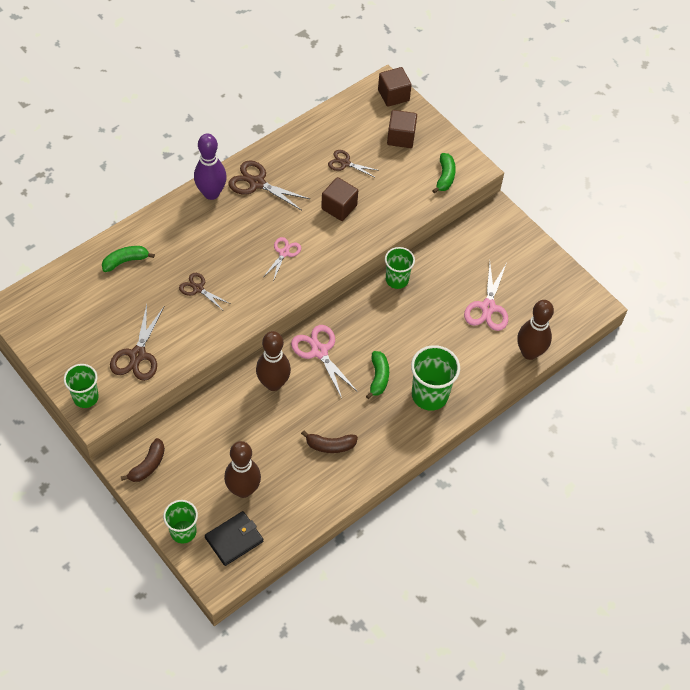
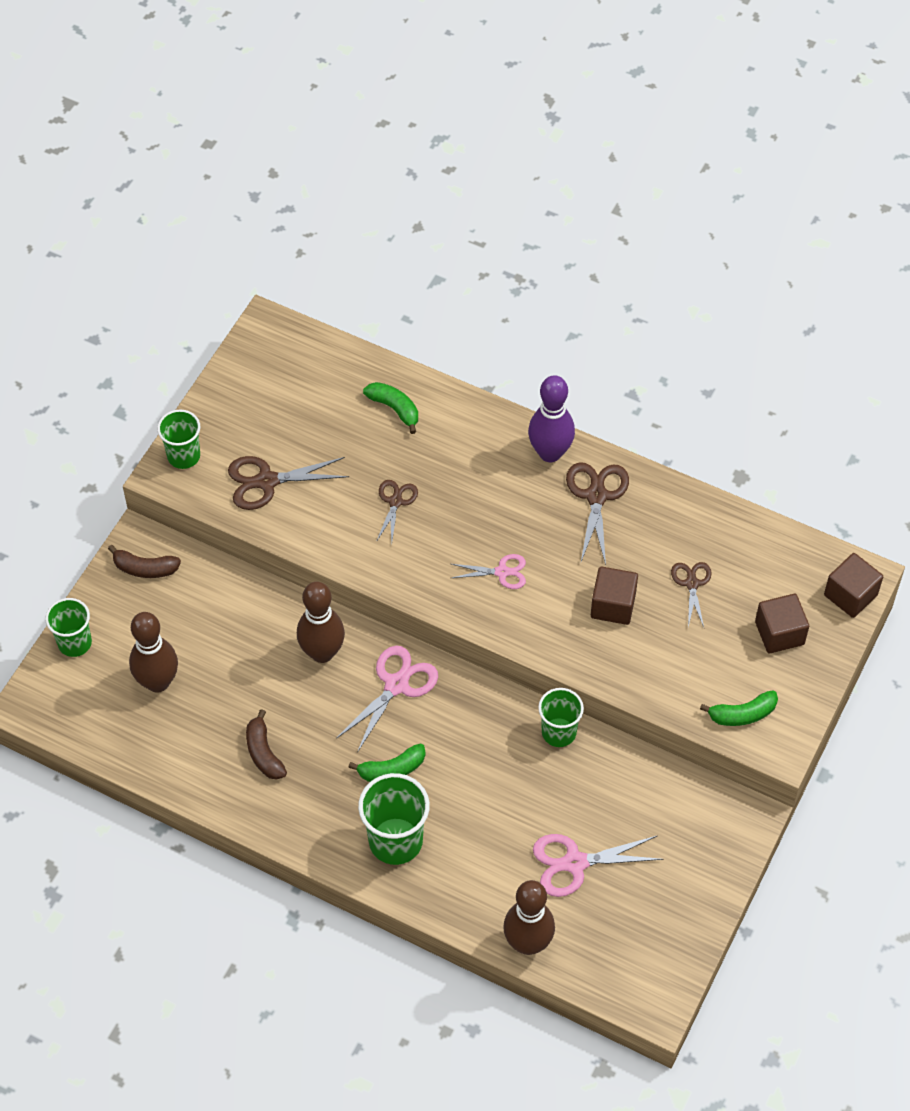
camera: 70 degrees right, 0 degrees up
black wallet [205,511,263,566] -> none

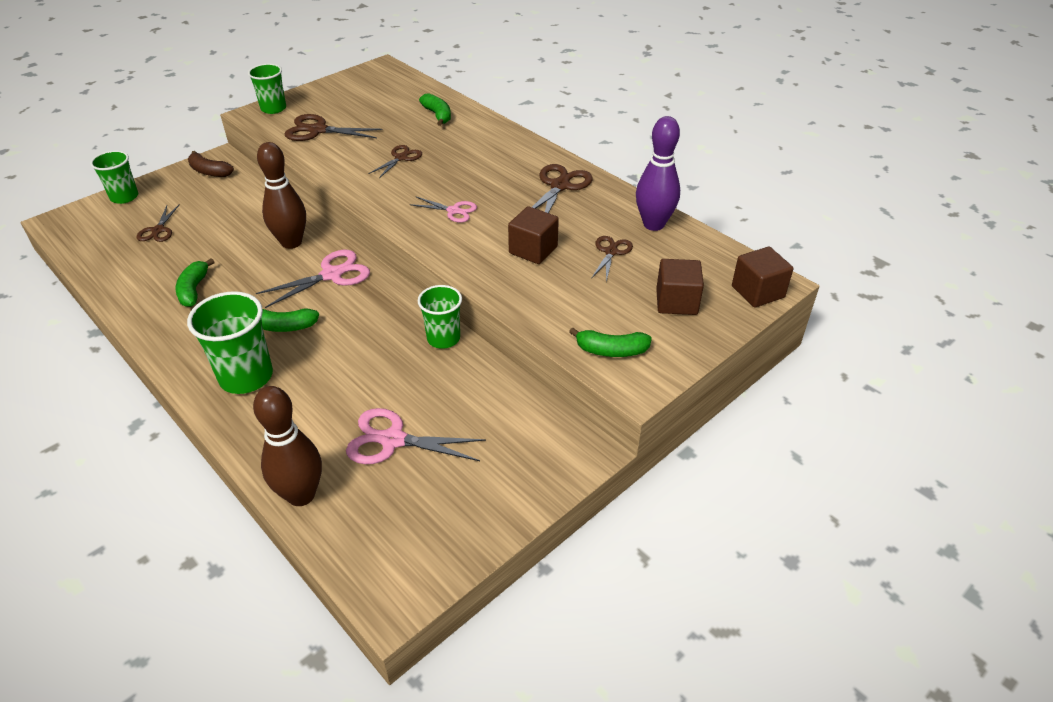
camera: 20 degrees right, 15 degrees down
brown bowling pin [129,612,178,693] -> brown scissors [137,204,180,242]
brown banana [246,709,287,780] -> green banana [175,258,214,307]
purple bowling pin [528,375,575,462] -> purple bowling pin moved to [636,116,680,231]

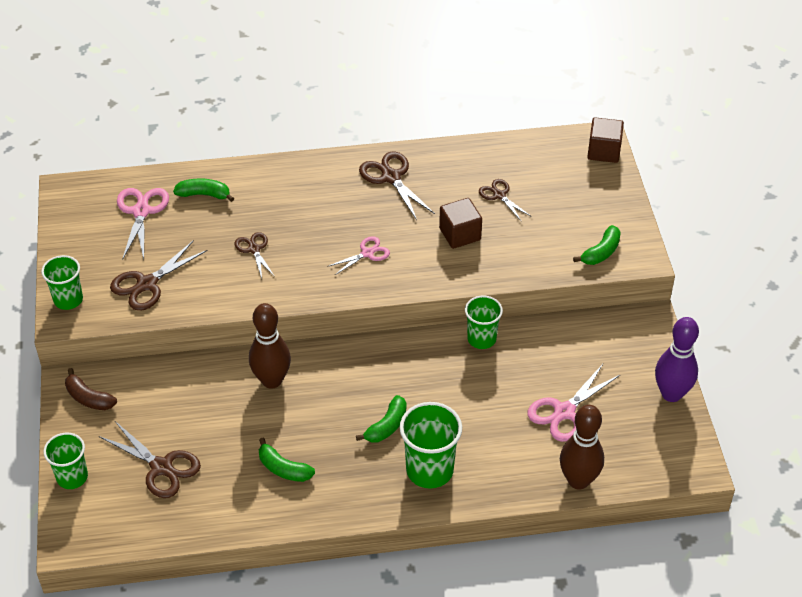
camera: 55 degrees left, 5 degrees up
brown scissors [137,204,180,242] -> brown scissors [99,421,201,498], size x1.60
brown banana [188,151,234,177] -> brown banana turned 60 degrees clockwise [65,368,117,410]
pink scissors [256,250,370,308] -> pink scissors moved to [117,188,169,260]
purple bowling pin [636,116,680,231] -> purple bowling pin moved to [655,317,699,402]
brown cube [656,259,704,315] -> none

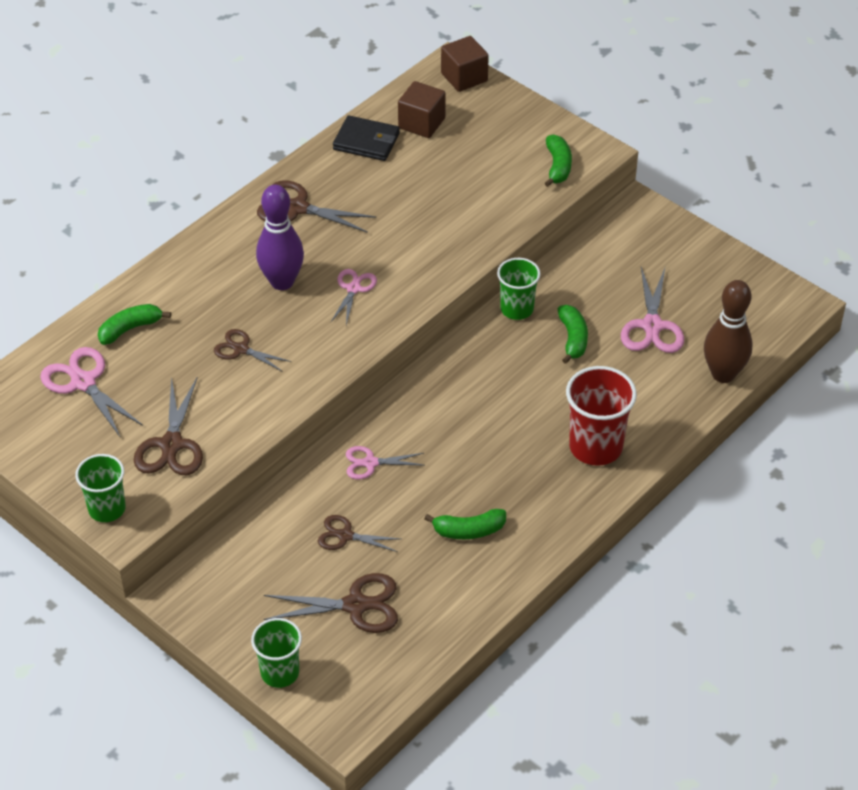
camera: 40 degrees left, 0 degrees up
brown banana [65,368,117,410] -> none
brown bowling pin [249,303,291,389] -> pink scissors [346,446,424,480]
green banana [356,395,406,442] -> green banana moved to [557,305,588,364]
green cup [400,402,462,489] -> red cup [566,366,637,466]
brown cube [439,198,482,249] -> brown cube moved to [398,81,446,138]
brown scissors [479,179,532,222] -> brown scissors moved to [318,515,400,552]
purple bowling pin [655,317,699,402] -> purple bowling pin moved to [256,185,304,290]
none -> black wallet [333,115,400,161]

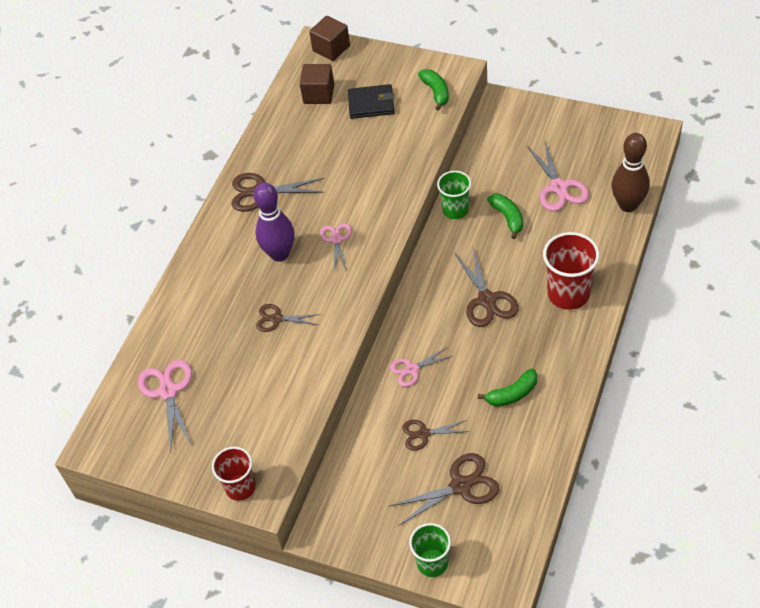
camera: 15 degrees left, 5 degrees up
pink scissors [40,347,143,438] -> pink scissors turned 45 degrees clockwise [138,360,193,453]
green cup [75,454,126,522] -> red cup [212,447,256,501]
green banana [98,304,171,345] -> none
brown scissors [134,376,203,475] -> brown scissors moved to [454,247,518,327]
black wallet [333,115,400,161] -> black wallet moved to [348,84,395,119]

